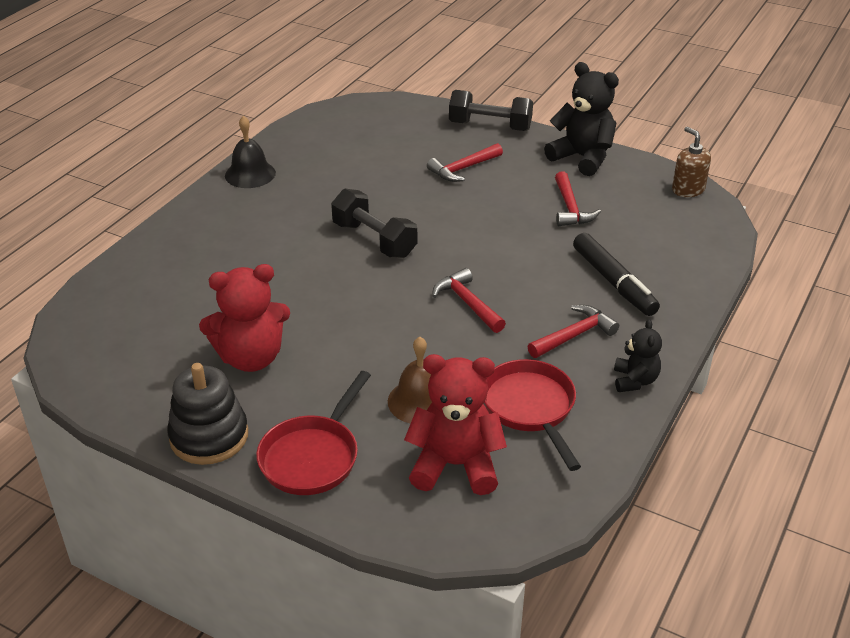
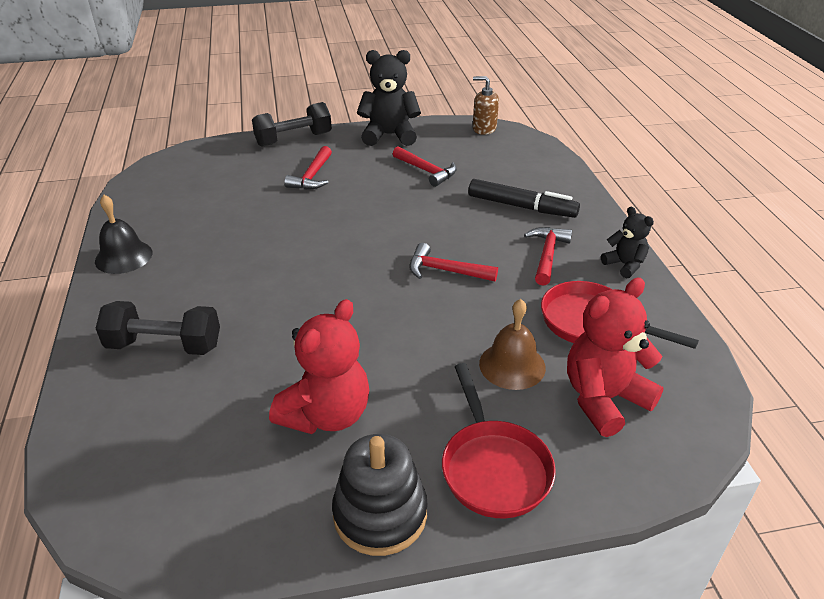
camera: 40 degrees left, 0 degrees up
black dumbbell [331,189,417,258] -> black dumbbell moved to [96,301,220,355]

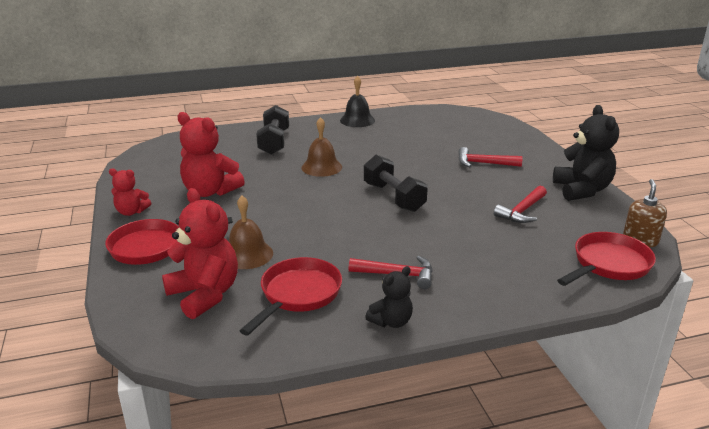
camera: 85 degrees right, 10 degrees down
black dumbbell [252,102,332,147] -> black dumbbell moved to [364,155,428,212]
black stacking toy [332,434,428,556] -> red teddy bear [109,168,151,216]
red hammer [409,243,498,282] -> none
black marker [468,179,580,218] -> none
none -> brown bell [301,117,342,177]
none -> red pan [557,232,656,286]

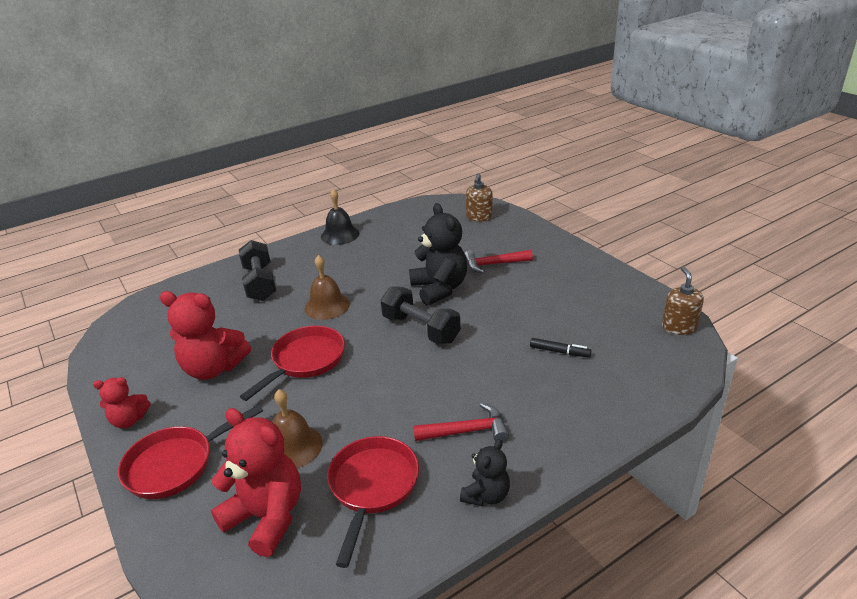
camera: 15 degrees left, 5 degrees up
red hammer [494,186,547,223] -> none
black teddy bear [553,105,619,201] -> black teddy bear moved to [409,203,467,306]
red pan [557,232,656,286] -> red pan moved to [240,326,345,401]
none -> brown soap dispenser [466,173,493,222]
none -> black marker [530,338,592,357]

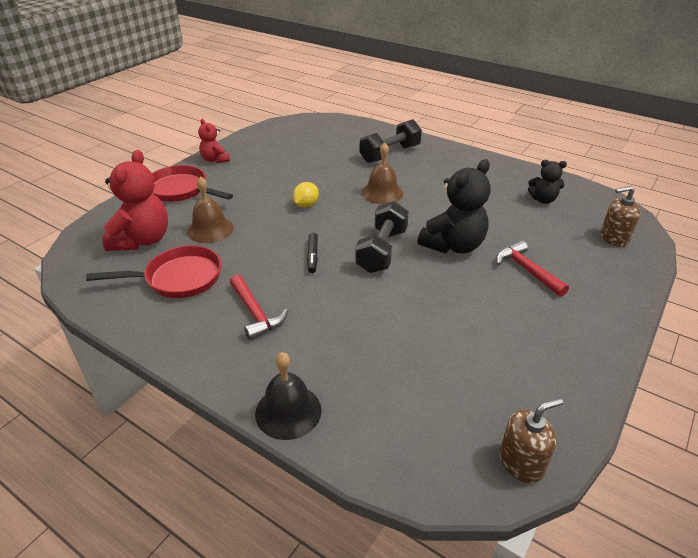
camera: 65 degrees right, 5 degrees up
red teddy bear [160,291,251,380] -> none
red pan [240,326,345,401] -> yellow lemon [293,182,319,208]
black bell [321,189,359,245] -> black bell moved to [255,352,322,440]
black teddy bear [460,439,510,506] -> black teddy bear moved to [528,160,567,204]
black marker [530,338,592,357] -> black marker moved to [307,233,318,273]

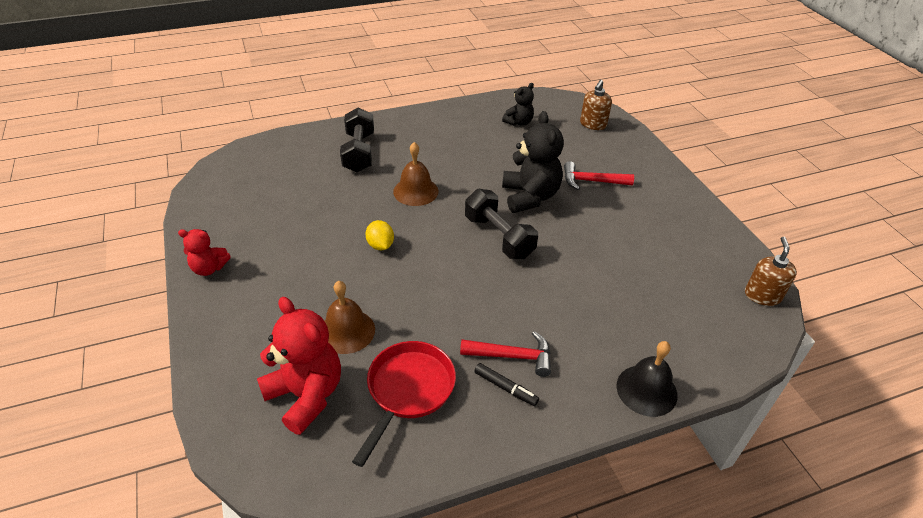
camera: 55 degrees left, 5 degrees up
red pan [152,165,233,202] -> none
black marker [307,233,318,273] -> black marker moved to [474,363,539,406]

